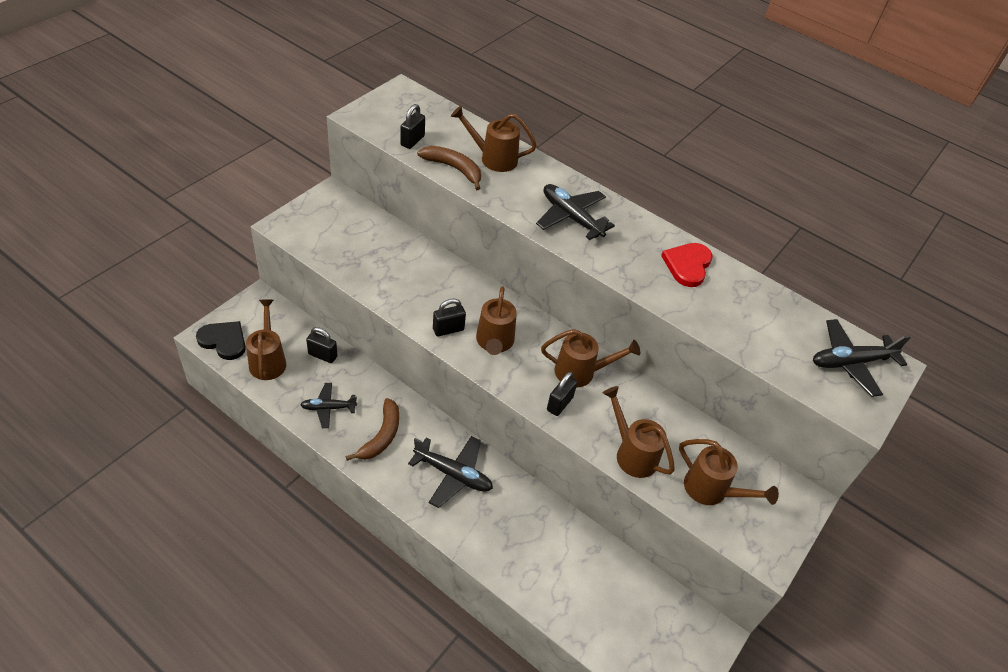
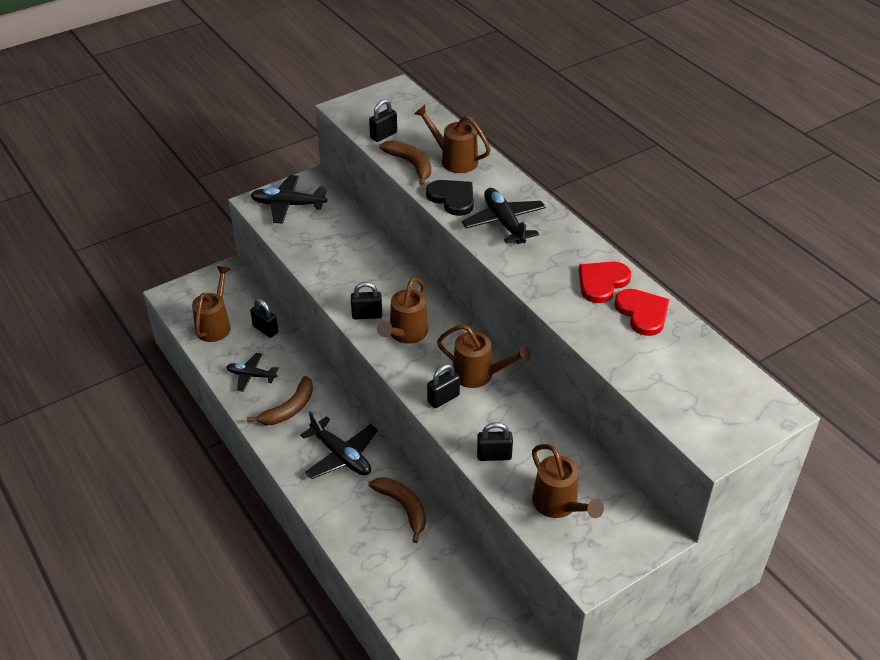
camera: 25 degrees right, 5 degrees down
black heart [196,321,246,360] -> black heart moved to [426,180,474,216]
brown watering can [603,386,675,478] -> black padlock [477,422,513,461]
black plane [813,319,911,397] -> black plane moved to [250,175,327,224]
none -> brown banana [368,477,426,543]
none -> red heart [614,289,669,336]

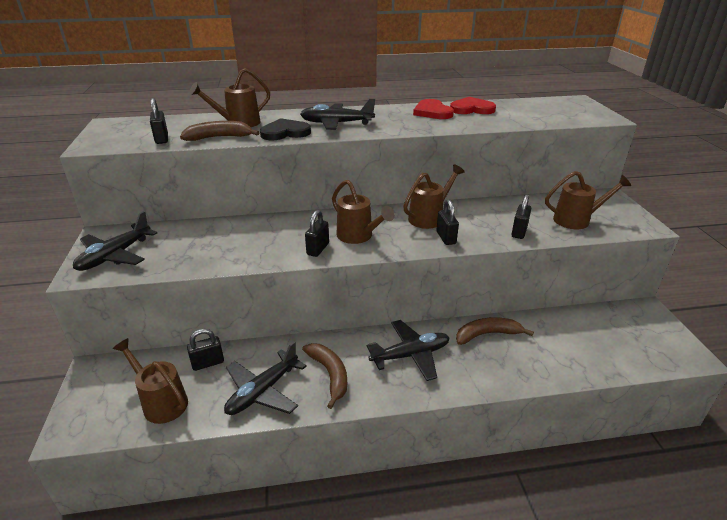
camera: 65 degrees left, 10 degrees down
black plane [226,353,279,392] -> black plane [224,341,307,415], size x1.53

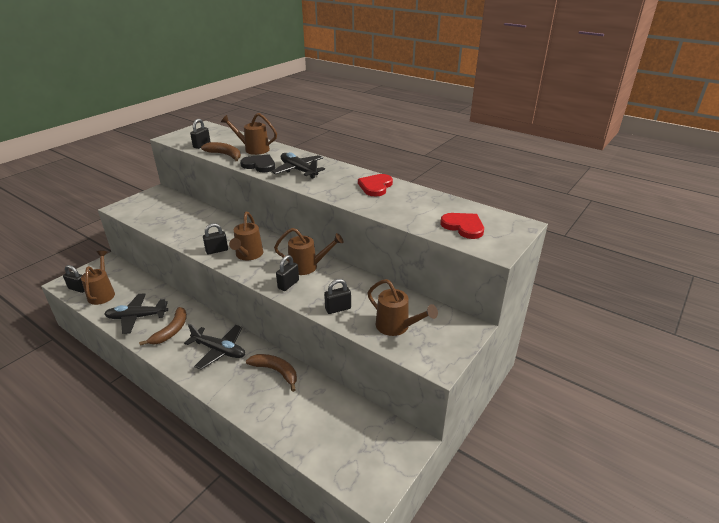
camera: 45 degrees right, 0 degrees up
black plane [73,211,157,271] -> none
black padlock [187,329,224,371] -> black padlock moved to [63,265,85,293]
red heart [450,97,496,114] -> red heart moved to [440,213,484,239]

